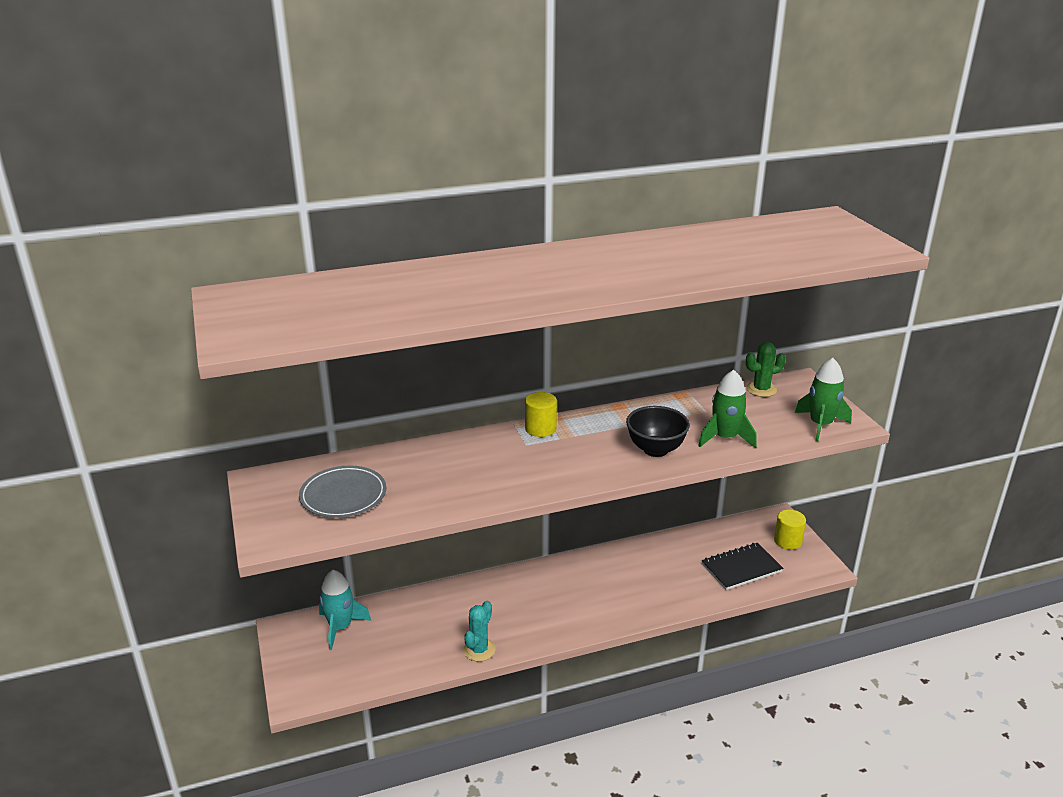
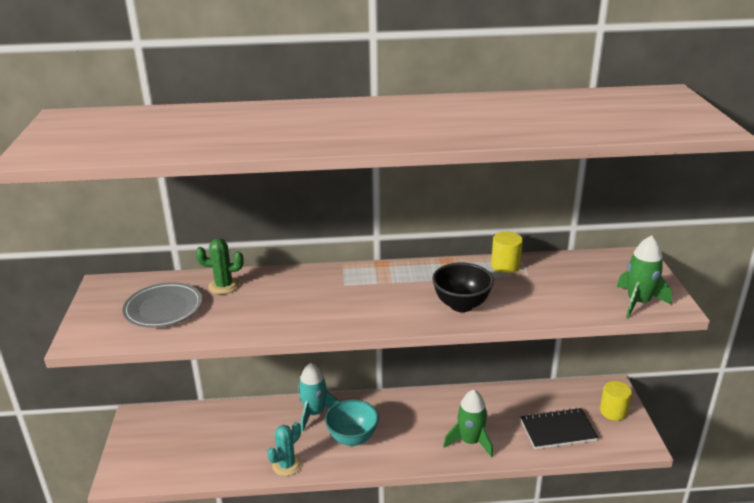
camera: 15 degrees right, 0 degrees up
turquoise rocket [319,570,371,650] -> turquoise rocket moved to [298,363,339,432]
yellow cylinder [525,392,557,437] -> yellow cylinder moved to [491,232,523,273]
green rocket [698,370,757,448] -> green rocket moved to [443,390,493,457]
green cactus [746,342,786,397] -> green cactus moved to [196,238,244,294]
none -> turquoise bowl [325,399,379,446]

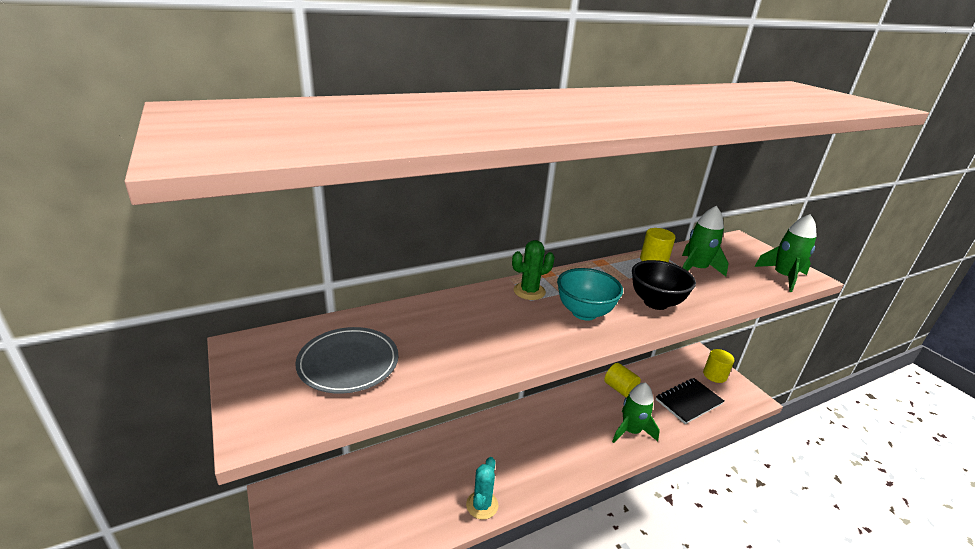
camera: 25 degrees left, 0 degrees up
green cactus [196,238,244,294] -> green cactus moved to [512,240,555,300]
turquoise rocket [298,363,339,432] -> none
turquoise bowl [325,399,379,446] -> turquoise bowl moved to [557,268,623,321]
none -> yellow cylinder [604,363,641,397]
none -> green rocket [682,206,729,276]

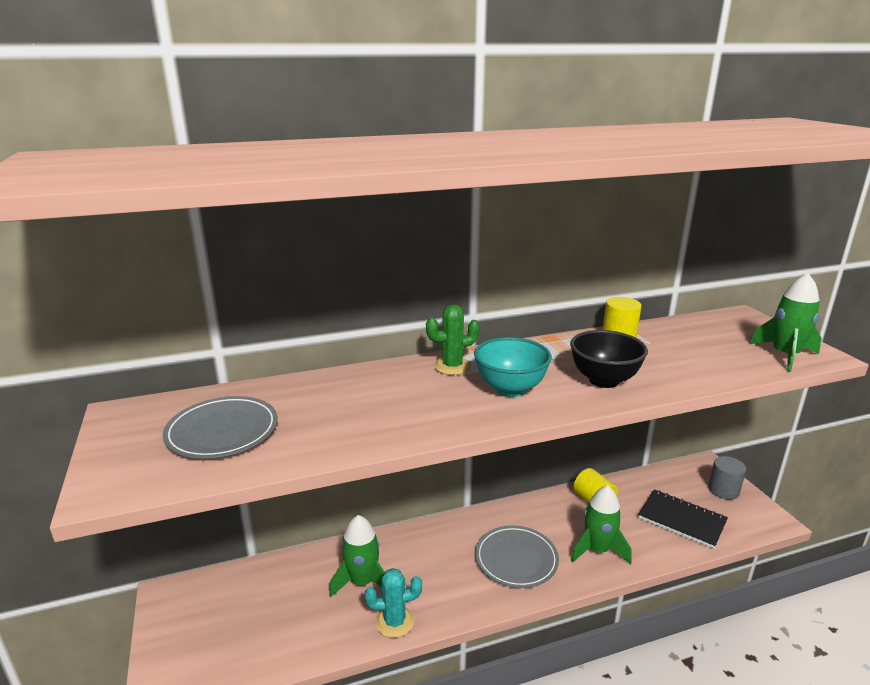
camera: 10 degrees right, 5 degrees down
turquoise cactus [466,457,498,520] -> turquoise cactus turned 60 degrees clockwise [365,568,422,638]
black notebook [656,378,724,424] -> black notebook turned 60 degrees clockwise [638,489,728,549]
green rocket [682,206,729,276] -> green rocket moved to [329,515,385,598]
yellow cylinder [703,349,735,383] -> grey cylinder [708,456,746,500]
none -> grey plate [475,525,559,588]

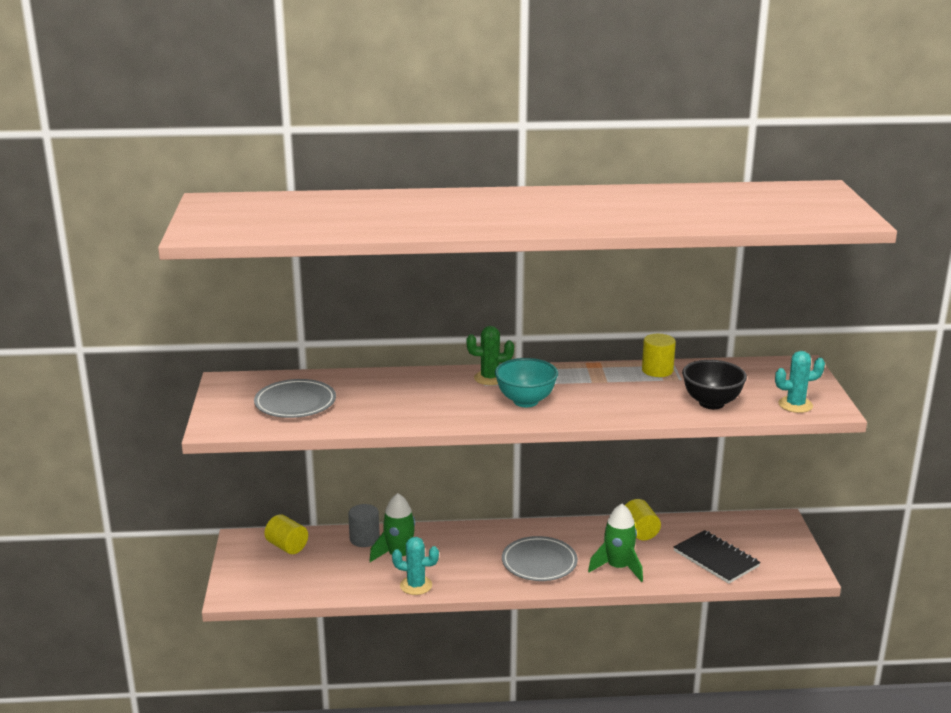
camera: 15 degrees right, 0 degrees up
black bowl [570,330,648,388] -> black bowl moved to [682,360,747,409]
grey cylinder [708,456,746,500] -> grey cylinder moved to [348,504,380,547]
green rocket [750,273,822,372] -> turquoise cactus [775,351,825,413]
none -> yellow cylinder [264,515,308,554]

